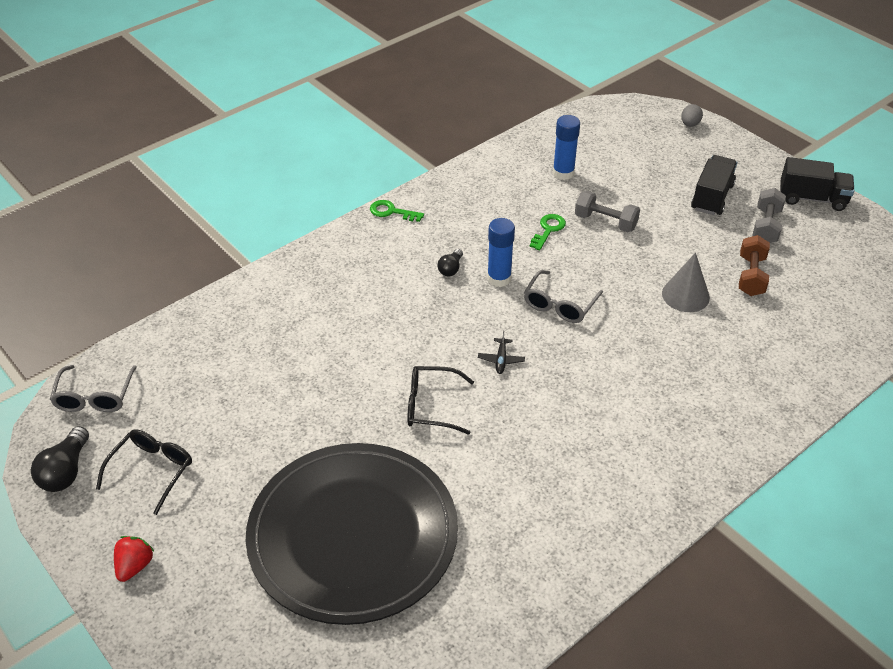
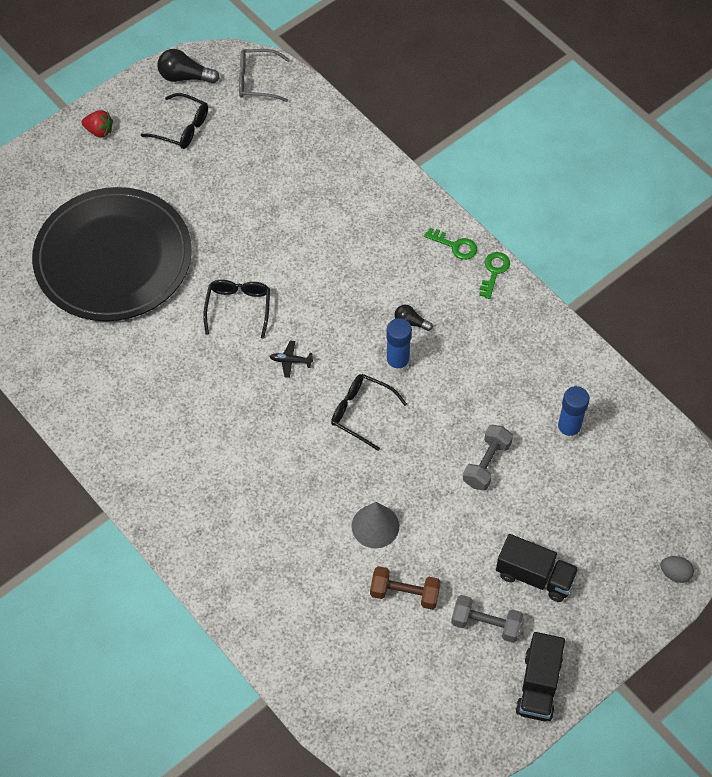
camera: 90 degrees right, 15 degrees up
grey glasses [524,270,603,323] -> black glasses [331,374,407,451]
green key [530,214,566,250] -> green key moved to [424,228,477,260]

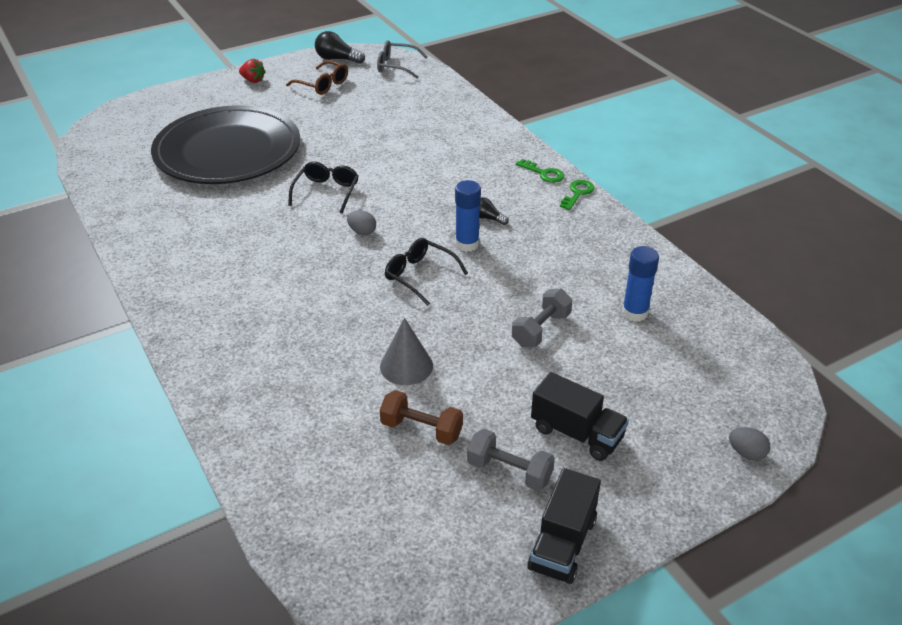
camera: 10 degrees right, 20 degrees down
black glasses [141,93,208,149] -> brown glasses [286,60,348,95]
black plane [269,341,313,378] -> grey egg [347,210,376,235]

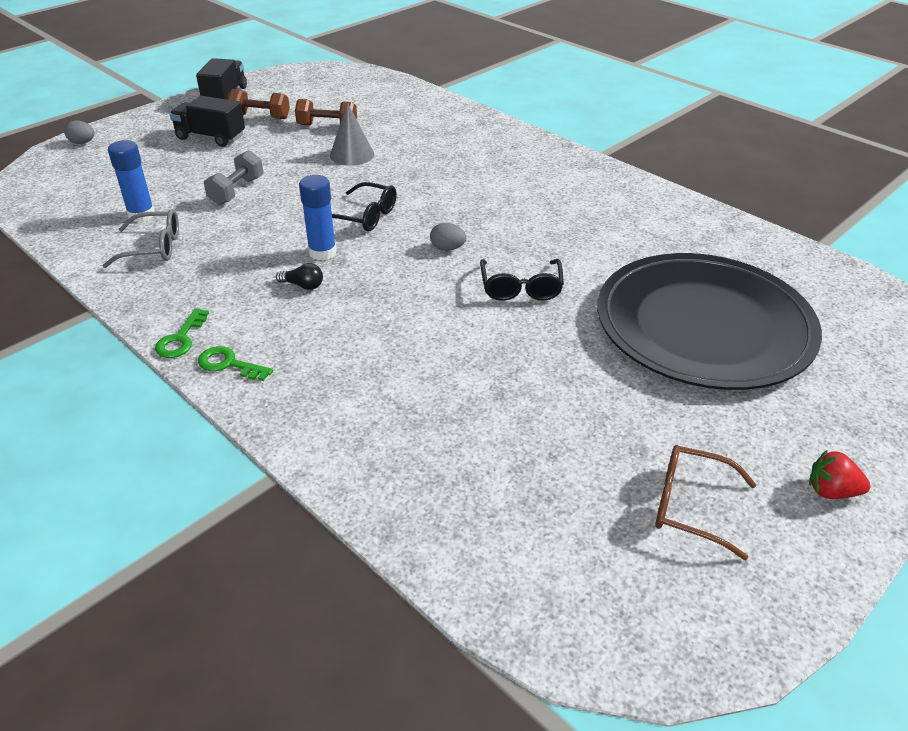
camera: 165 degrees right, 0 degrees up
black light bulb [315,31,365,64] -> none
grey glasses [377,40,428,79] -> grey glasses moved to [103,209,179,268]
grey dumbbell [467,429,555,491] -> brown dumbbell [227,89,290,119]

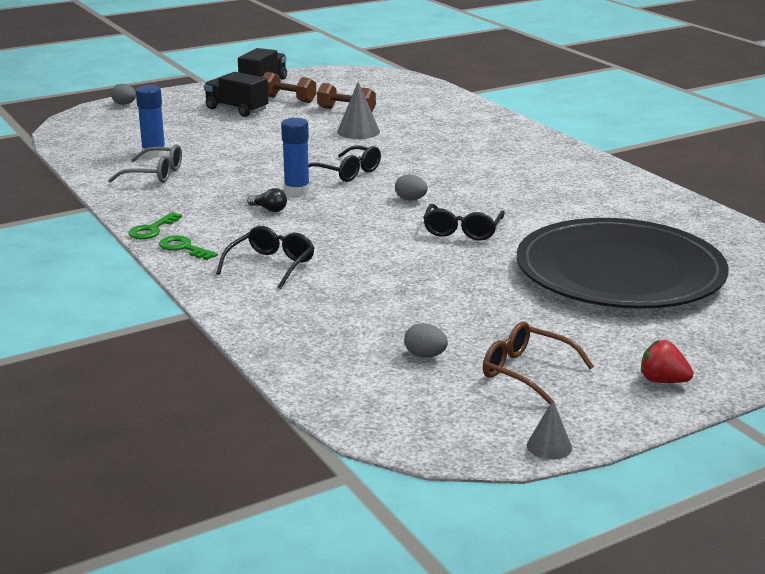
camera: 15 degrees right, 15 degrees down
grey dumbbell [204,150,264,205] -> none
none -> black glasses [216,226,314,289]
none -> grey egg [404,323,448,358]
none -> grey cone [527,400,572,460]

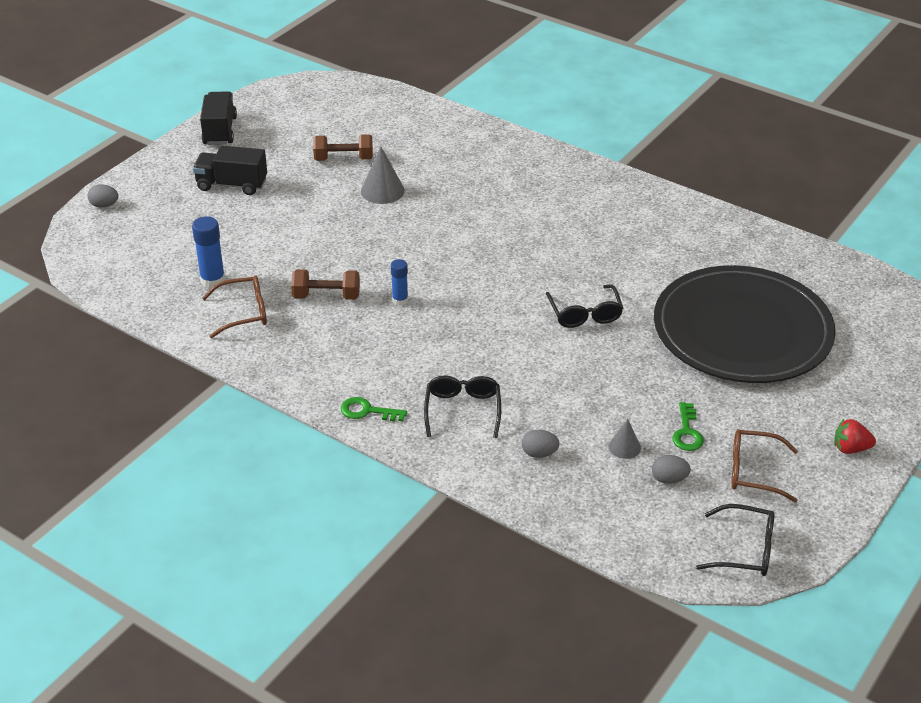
camera: 25 degrees left, 15 degrees up
grey glasses [108,144,182,183] -> brown glasses [202,275,267,338]
green key [128,212,182,239] -> green key moved to [672,402,704,451]
black light bulb [247,188,287,212] -> none
brown dumbbell [263,72,316,103] -> brown dumbbell moved to [291,269,360,300]
blue glue stick [281,118,310,196] -> blue glue stick [391,259,408,306], size x0.64
black glasses [308,145,381,182] -> black glasses moved to [696,504,775,576]
grey egg [395,174,428,201] -> grey egg moved to [522,430,560,458]
grey cone [527,400,572,460] -> grey cone moved to [609,419,641,459]

